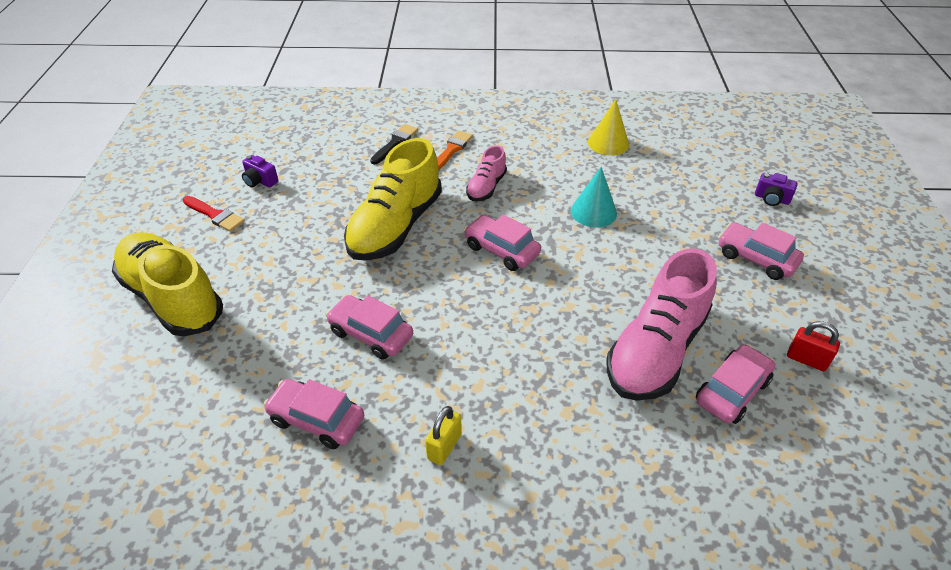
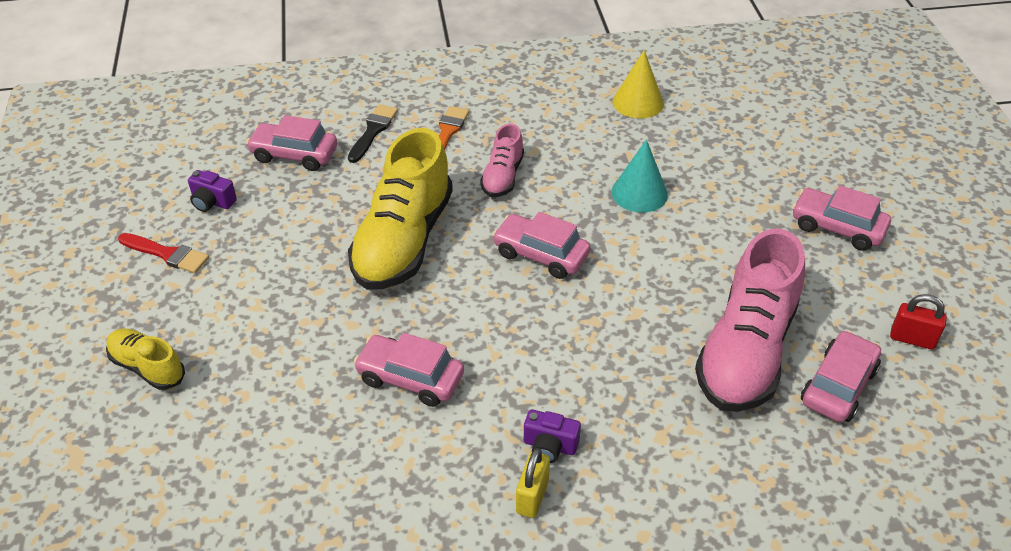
camera: 10 degrees left, 0 degrees up
yellow shoe [112,232,223,337] -> yellow shoe [106,328,185,390], size x0.50
pink car [263,379,364,449] -> pink car moved to [246,115,337,171]
purple camera [755,173,798,206] -> purple camera moved to [524,409,581,463]

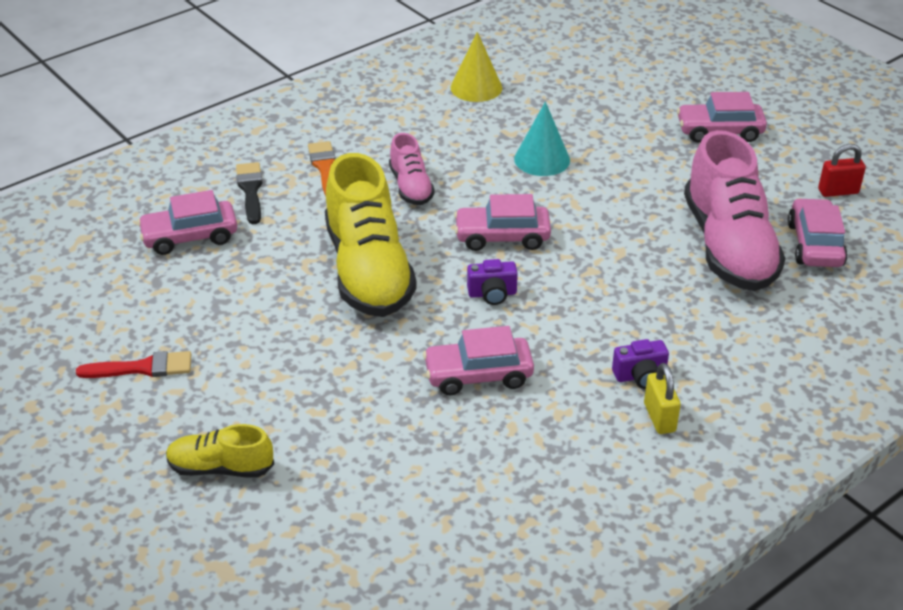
camera: 30 degrees left, 5 degrees down
purple camera [188,170,237,212] -> purple camera moved to [467,259,518,305]

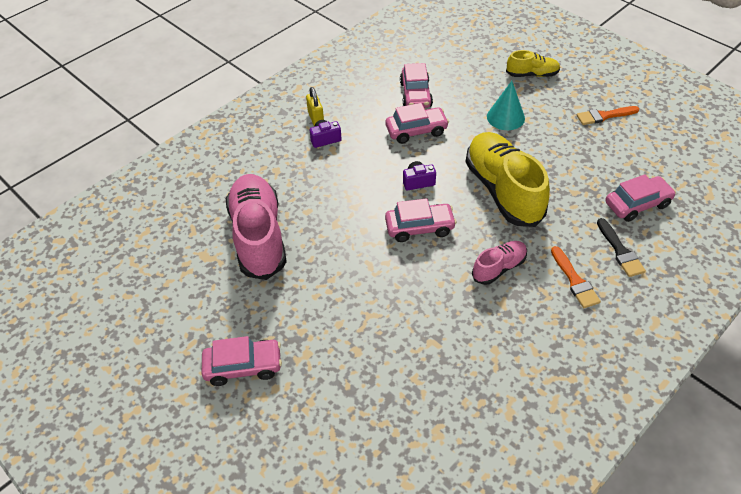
camera: 175 degrees right, 10 degrees up
red brush [76,351,191,378] -> orange brush [577,106,639,125]
pink shoe [389,133,435,205] -> pink shoe turned 75 degrees clockwise [472,241,527,285]
yellow cone [450,32,502,102] -> none
turquoise cone [514,102,570,176] -> turquoise cone moved to [487,81,525,130]
pink car [788,198,848,267] -> pink car moved to [400,63,433,108]
red padlock [818,144,866,197] -> none

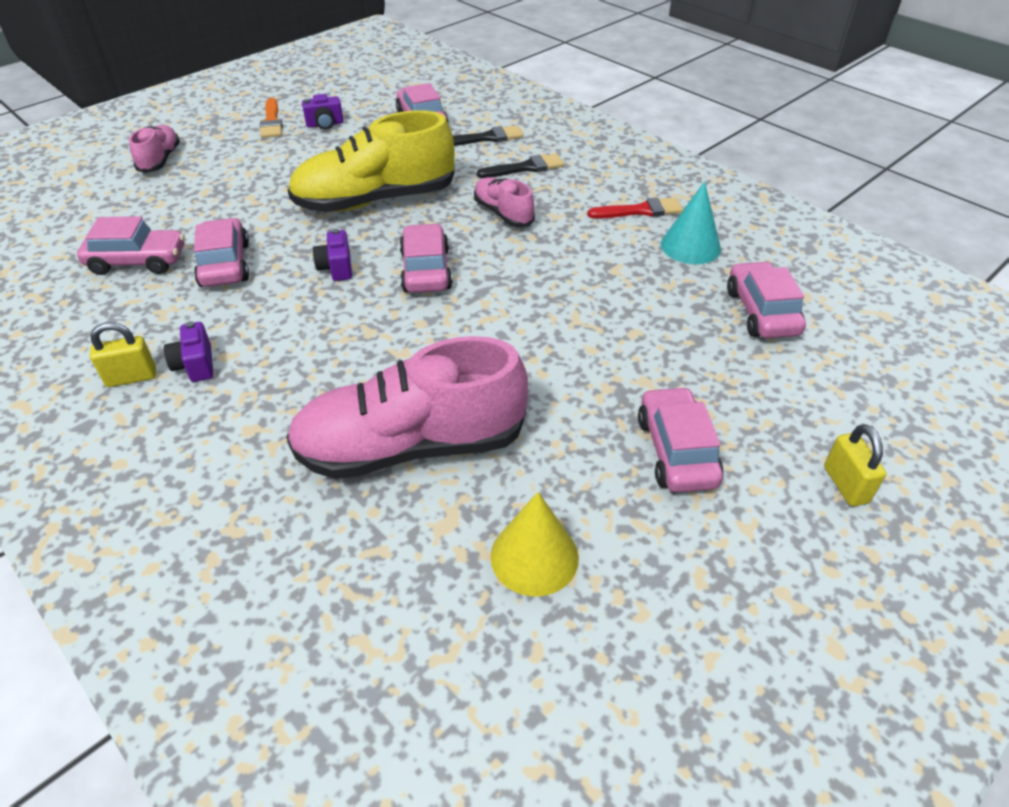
camera: 90 degrees left, 5 degrees down
turquoise cone [487,81,525,130] -> turquoise cone moved to [661,181,721,264]
yellow shoe [506,50,560,77] -> pink shoe [129,125,180,173]
orange brush [551,246,601,308] -> black brush [477,153,564,178]
none -> purple camera [302,94,343,130]
none -> yellow cone [490,492,579,597]
none -> red brush [587,197,683,218]
none -> pink car [727,261,806,338]
none -> yellow padlock [824,424,886,506]

